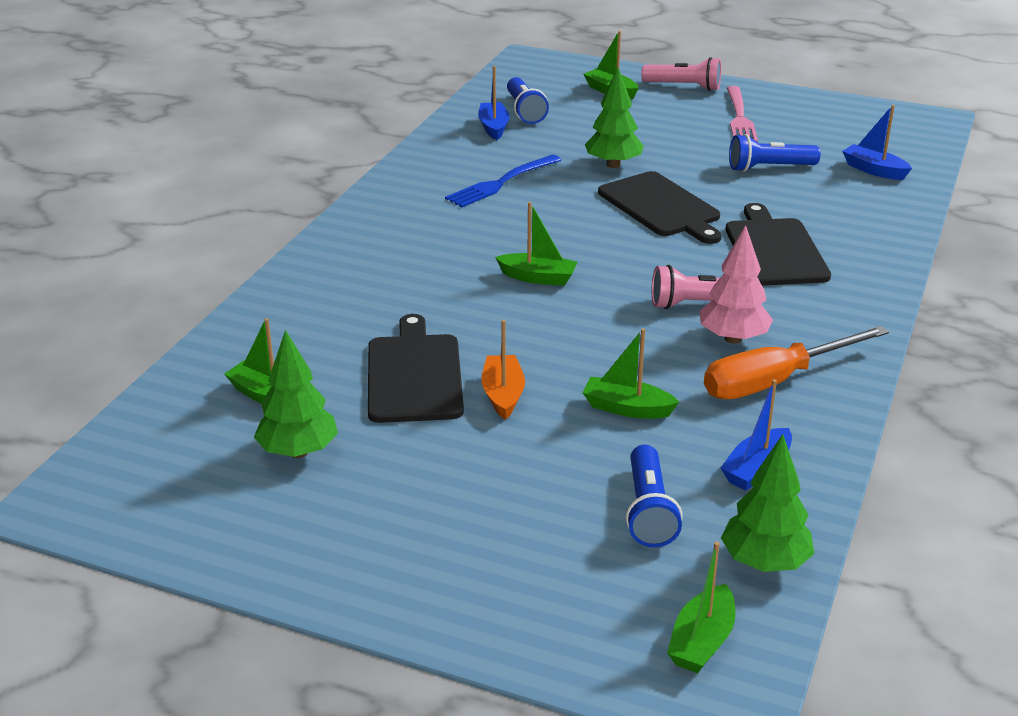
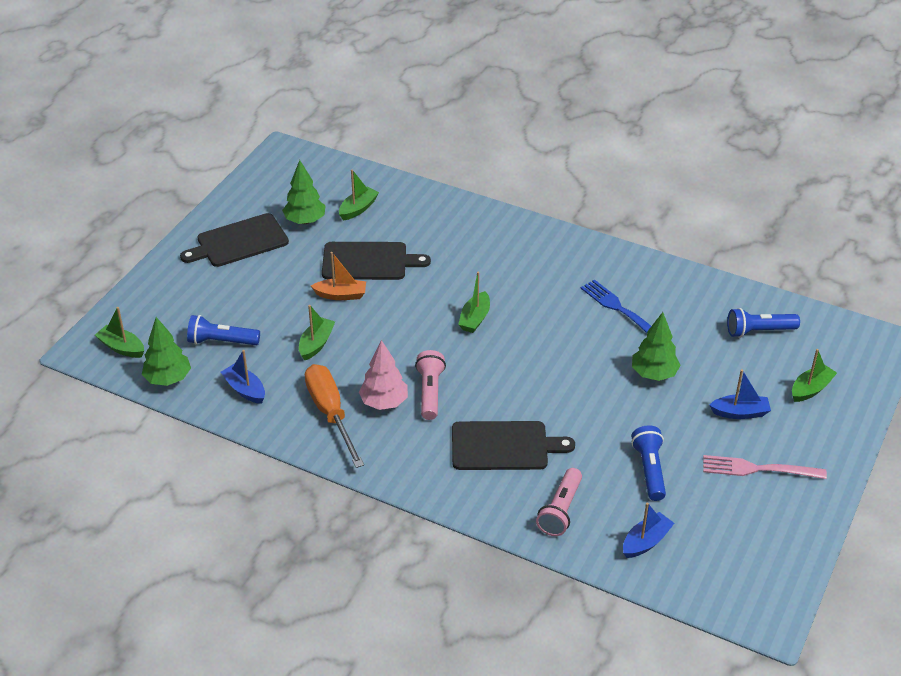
camera: 95 degrees right, 10 degrees up
blue boat [478,66,510,140] -> blue boat moved to [710,369,771,419]
black cutting board [598,171,722,244] -> black cutting board moved to [180,213,289,267]
pink flashlight [641,57,721,91] -> pink flashlight moved to [536,468,582,536]

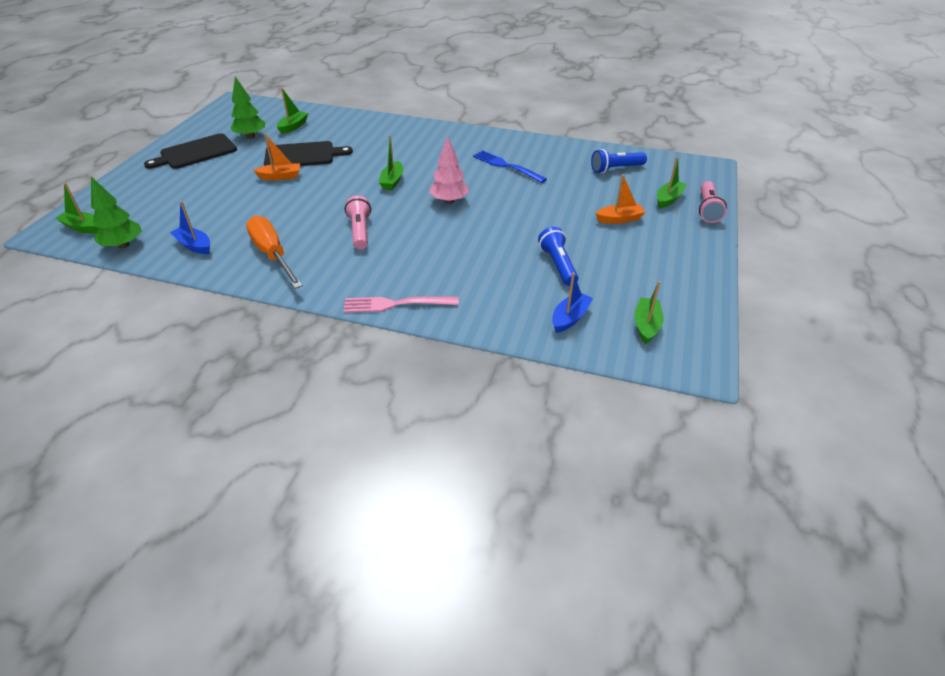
camera: 10 degrees left, 0 degrees up
blue flashlight [187,315,260,345] -> none
green boat [299,305,335,360] -> green boat moved to [634,281,664,344]
pink tree [359,340,408,410] -> pink tree moved to [429,135,469,204]
black cutting board [452,421,575,470] -> none
pink flashlight [536,468,582,536] -> pink flashlight moved to [699,181,727,223]
green tree [632,312,681,381] -> none
pink fork [703,455,827,479] -> pink fork moved to [343,296,459,313]
blue boat [710,369,771,419] -> orange boat [595,174,646,224]

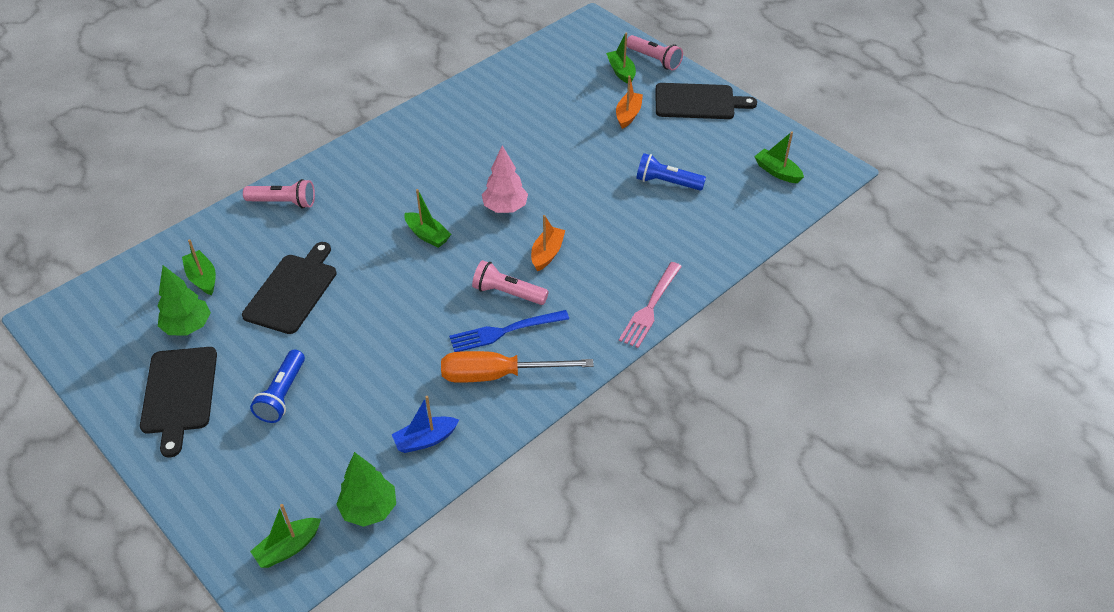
camera: 60 degrees left, 5 degrees up
orange boat [253,134,300,180] -> orange boat moved to [531,215,565,271]
blue fork [473,150,547,183] -> blue fork moved to [449,310,569,352]
blue boat [552,273,593,333] -> none
blue flashlight [591,149,647,173] -> blue flashlight moved to [250,350,305,423]
none -> pink flashlight [243,179,315,208]
none -> black cutting board [656,83,757,119]

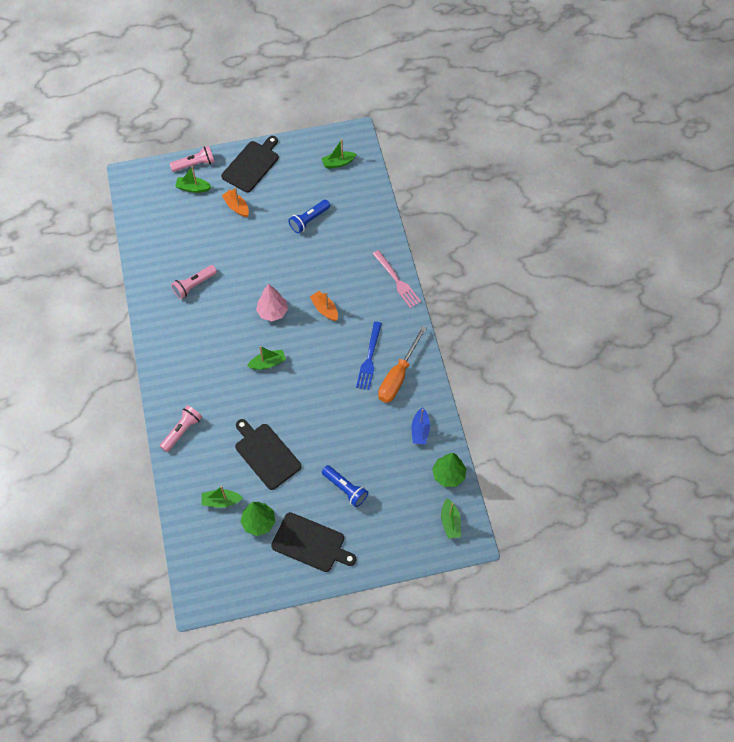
camera: 60 degrees left, 15 degrees up
pink flashlight [472,260,549,305] -> pink flashlight moved to [171,265,217,299]

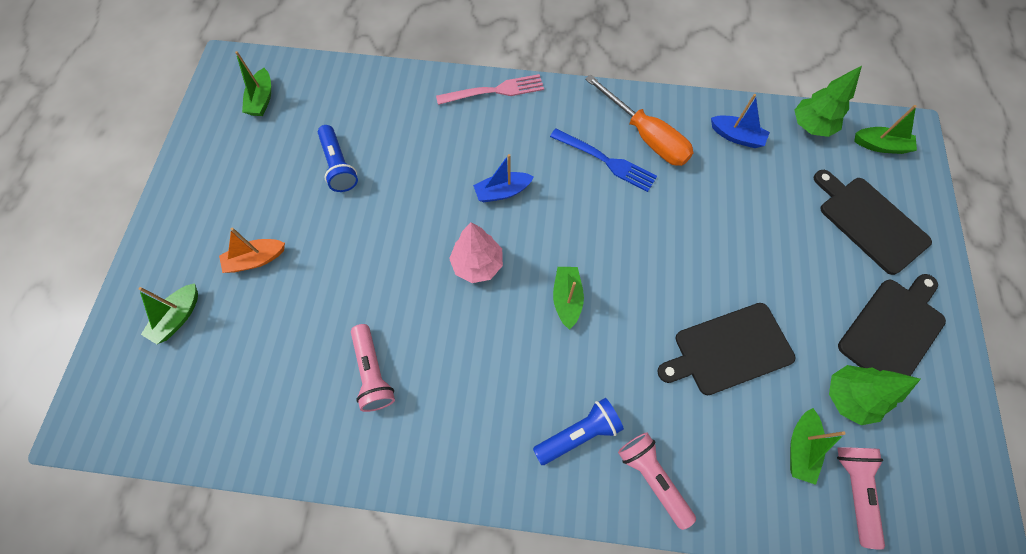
camera: 70 degrees left, 5 degrees up
pink flashlight [170,146,215,172] -> pink flashlight moved to [837,447,885,550]
black cutting board [221,136,279,193] -> black cutting board moved to [814,170,932,275]
orange boat [310,291,338,321] -> blue boat [473,154,534,202]
blue flashlight [322,465,368,507] -> blue flashlight moved to [533,398,624,465]

